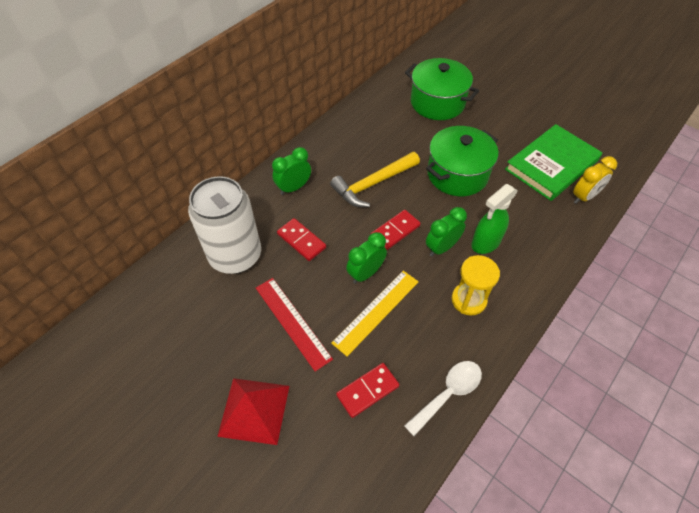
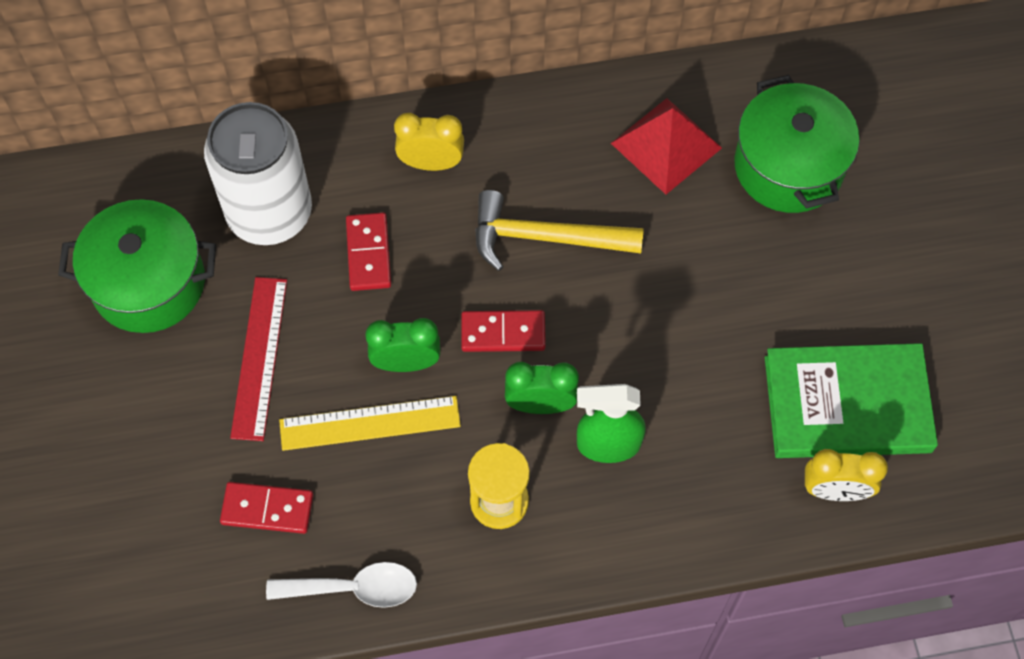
camera: 40 degrees right, 10 degrees up
red pyramid [217,378,289,445] -> red pyramid moved to [611,98,722,194]
green clock [272,147,311,195] -> yellow clock [394,113,464,171]
green pot [426,126,498,196] -> green pot moved to [58,199,216,333]

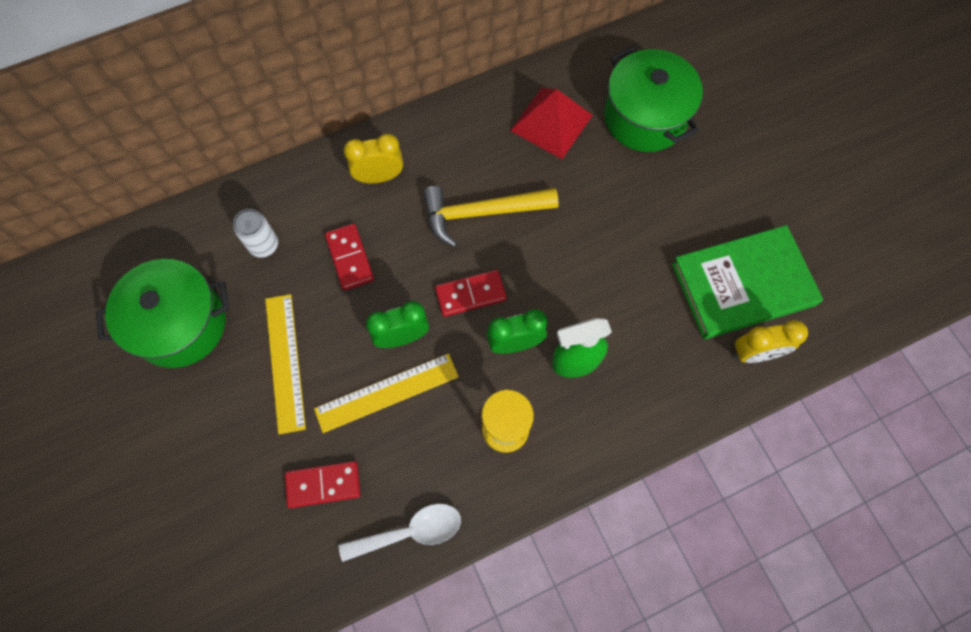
camera: 15 degrees left, 5 degrees up
white can [204,102,312,245] -> white can [233,209,278,258], size x0.45
red ruler [230,277,287,441] -> yellow ruler [265,294,306,434]

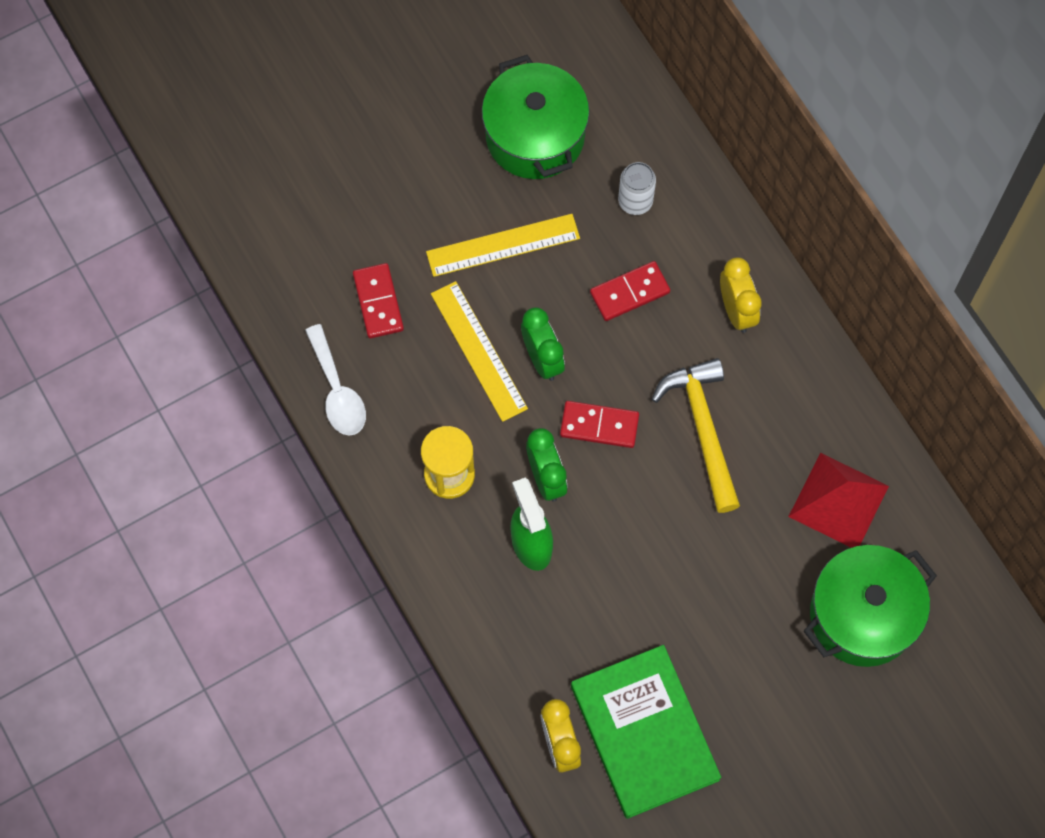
camera: 85 degrees right, 0 degrees up
red domino [435,270,507,317] -> red domino turned 60 degrees counterclockwise [560,401,639,448]

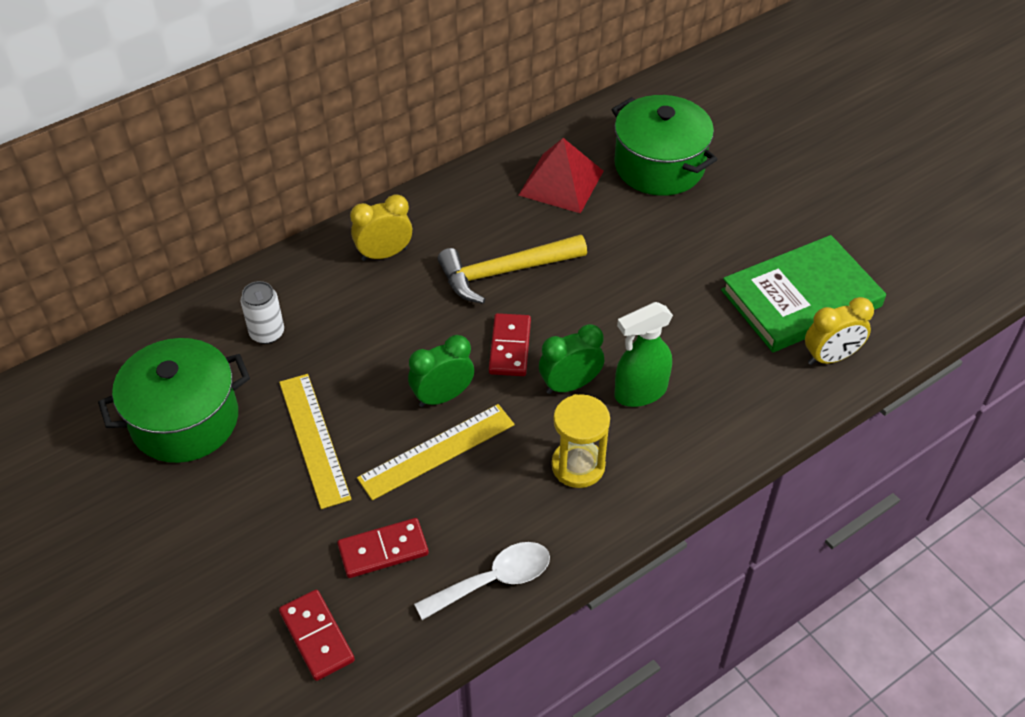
camera: 95 degrees left, 20 degrees down
red domino [590,261,670,321] -> red domino moved to [279,590,355,681]

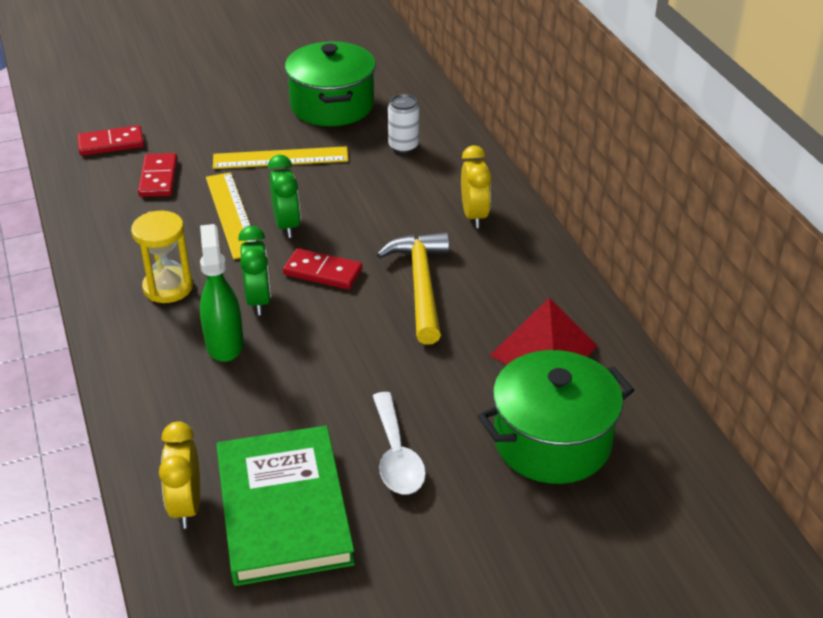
camera: 105 degrees right, 10 degrees down
white spoon [414,542,550,620] -> white spoon moved to [373,392,426,494]

